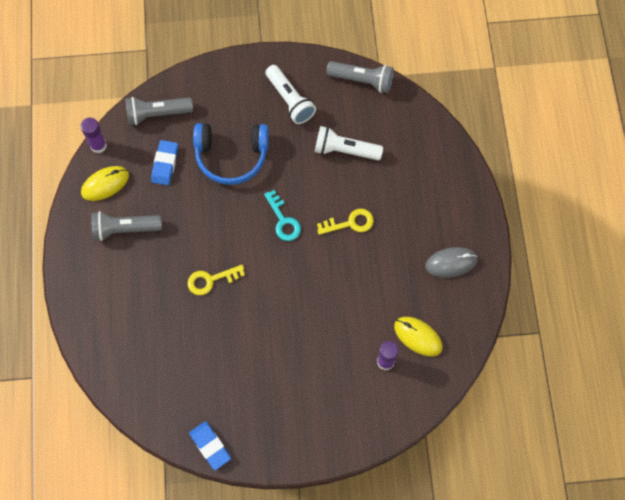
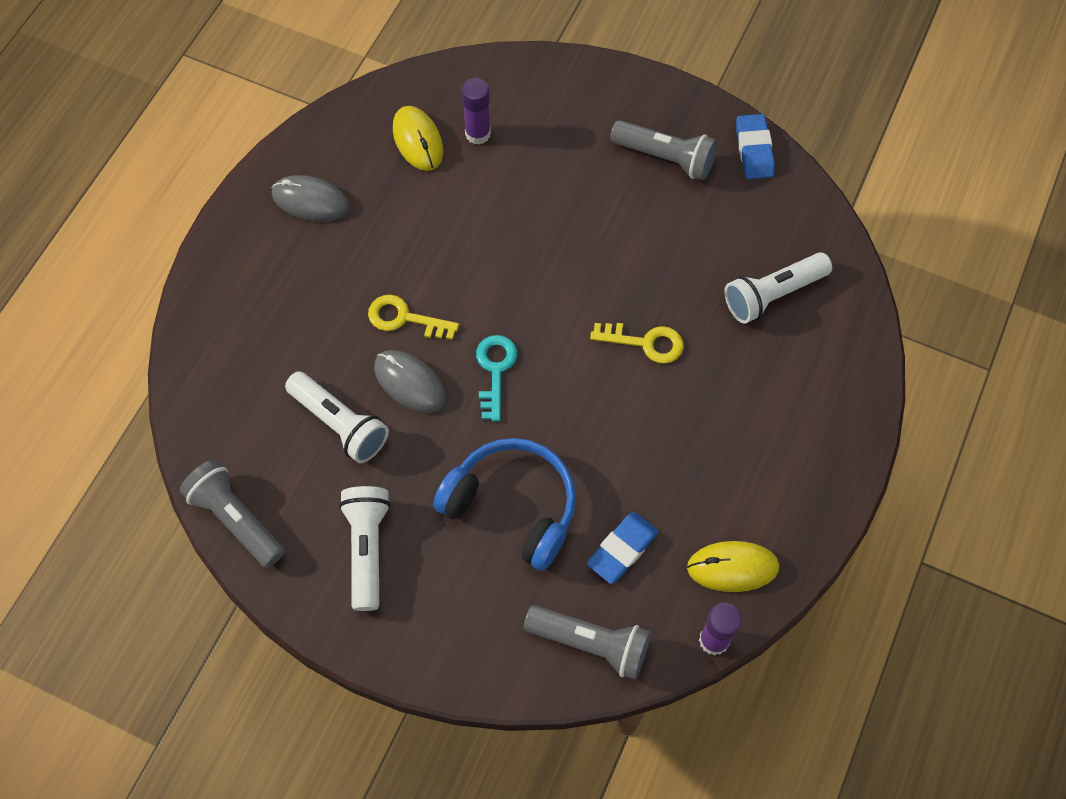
camera: 150 degrees left, 5 degrees down
grey flashlight [91,211,162,241] -> grey flashlight moved to [610,120,718,181]
none -> grey mouse [374,350,446,413]
none -> white flashlight [724,252,832,324]

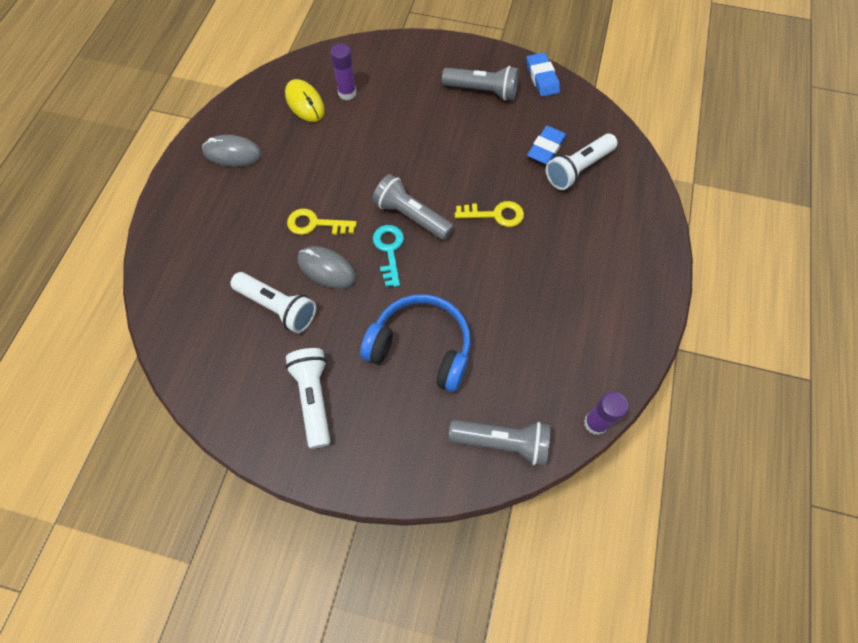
camera: 10 degrees left, 0 degrees up
grey flashlight [180,460,284,568] -> grey flashlight moved to [372,174,454,240]
blue eraser [587,512,659,584] -> blue eraser moved to [527,126,567,165]
yellow mouse [687,541,779,592] -> none

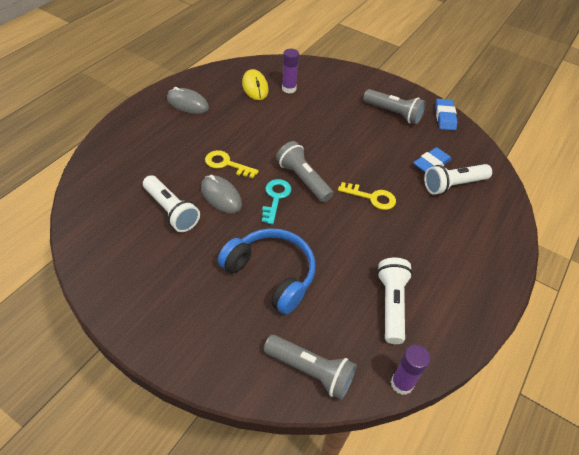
camera: 15 degrees right, 15 degrees down
white flashlight [285,348,330,449] -> white flashlight moved to [377,257,413,344]

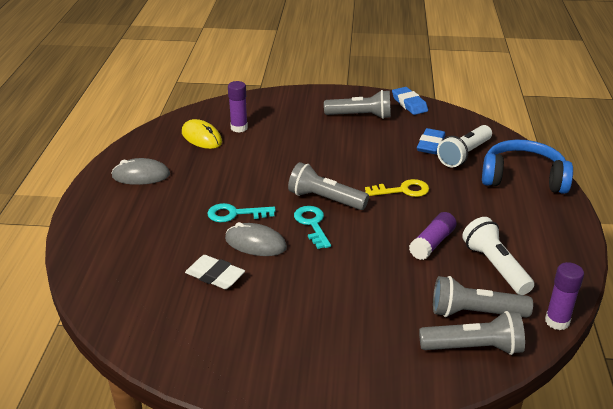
camera: 25 degrees left, 15 degrees down
white flashlight [143,175,200,232] -> white eraser [185,255,245,289]
yellow key [205,150,259,178] -> turquoise key [207,203,276,222]
blue headphones [218,228,315,314] -> blue headphones moved to [482,140,573,194]
none -> purple glue stick [409,212,457,260]
none -> grey flashlight [433,276,533,318]

